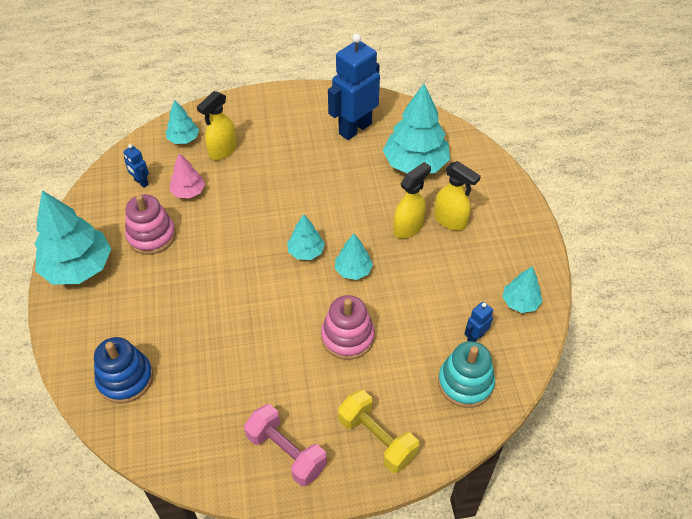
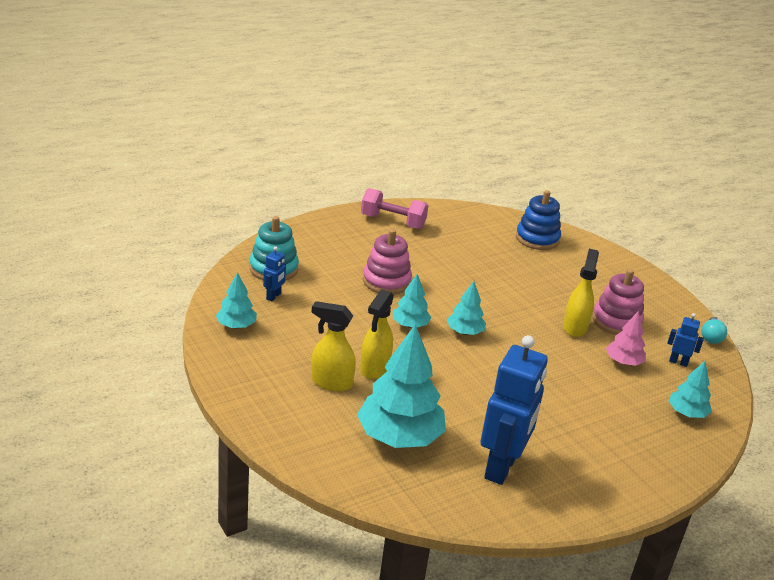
camera: 155 degrees right, 20 degrees down
turquoise tree [34,190,111,285] -> none
yellow spray bottle [197,91,237,160] -> yellow spray bottle moved to [563,249,599,337]
yellow dumbbell [338,390,420,473] -> none
none -> turquoise light bulb [701,317,727,344]

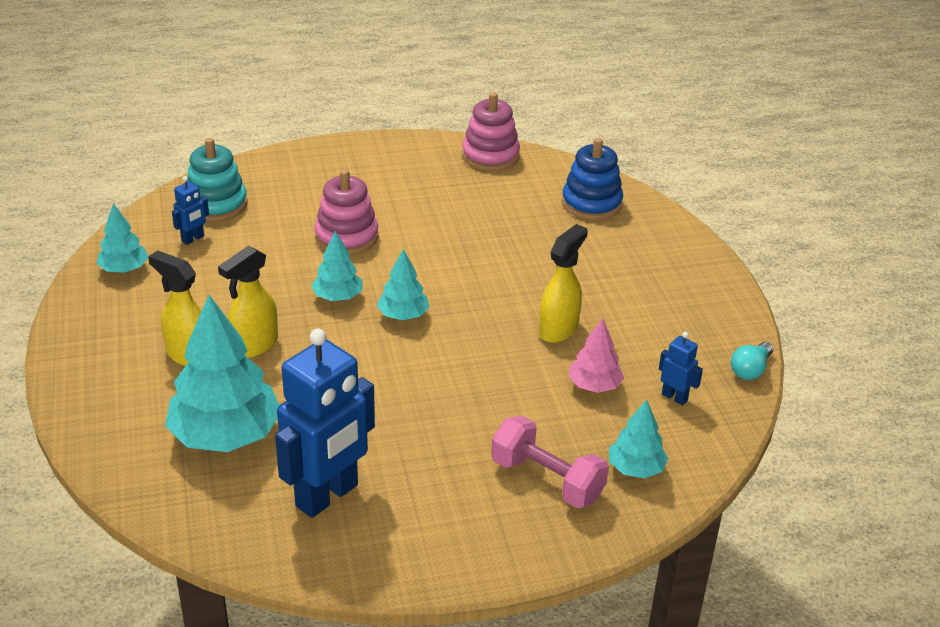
camera: 20 degrees right, 5 degrees up
pink dumbbell [361,188,428,229] -> pink dumbbell moved to [491,415,609,508]
pink stacking toy [592,269,644,335] -> pink stacking toy moved to [462,92,520,171]

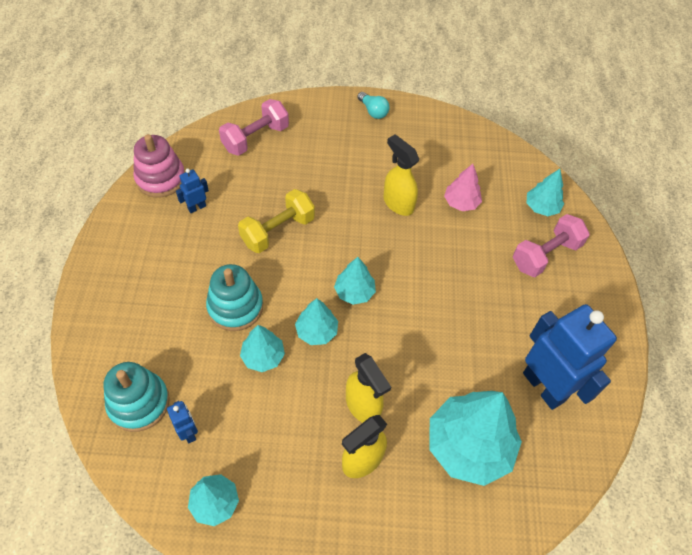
camera: 75 degrees left, 20 degrees up
pink stacking toy [315,169,378,255] -> turquoise stacking toy [206,264,263,331]
blue stacking toy [562,138,623,220] -> pink dumbbell [219,99,289,156]
blue robot [659,332,703,406] -> blue robot moved to [176,169,209,213]
turquoise light bulb [731,342,773,380] -> turquoise light bulb moved to [357,92,390,119]
none -> yellow dumbbell [238,189,315,253]
none -> turquoise tree [240,325,285,372]

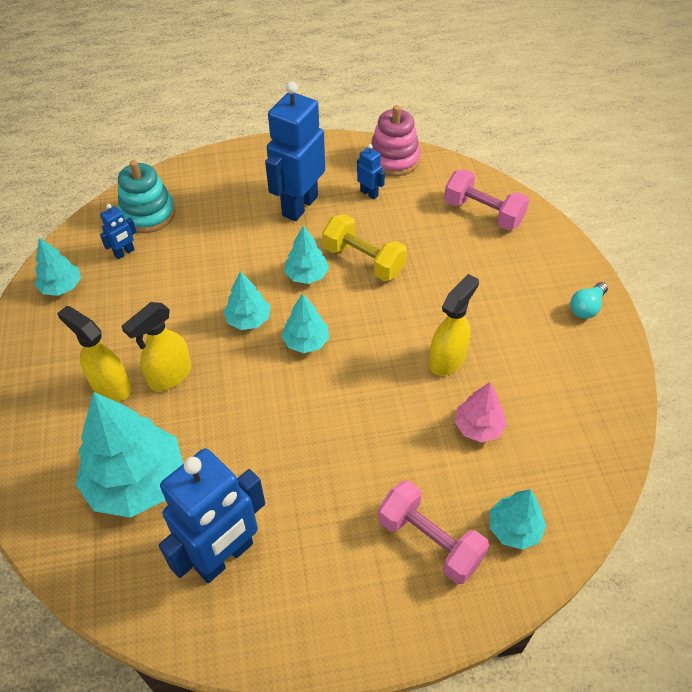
camera: 80 degrees right, 5 degrees down
turquoise stacking toy [206,264,263,331] -> none
turquoise tree [240,325,285,372] -> turquoise tree moved to [284,225,329,284]
none -> blue robot [265,81,325,221]

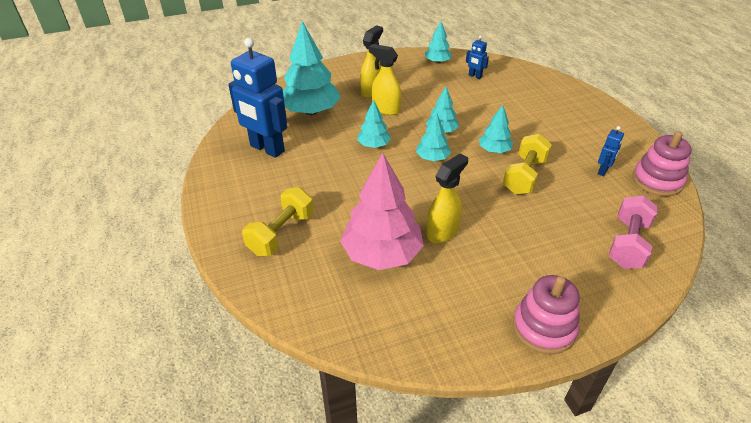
camera: 80 degrees right, 10 degrees down
turquoise stacking toy [118,160,175,233] -> none
blue robot [265,81,325,221] -> none
pink dumbbell [378,480,489,584] -> yellow dumbbell [242,187,314,256]
yellow spray bottle [429,274,479,376] -> yellow spray bottle turned 75 degrees counterclockwise [427,154,468,243]
pink tree [454,382,507,442] -> pink tree [340,153,424,270], size x1.93
turquoise tree [490,489,546,550] -> turquoise tree moved to [357,100,391,148]
turquoise light bulb [570,282,608,319] -> pink stacking toy [513,275,580,354]

